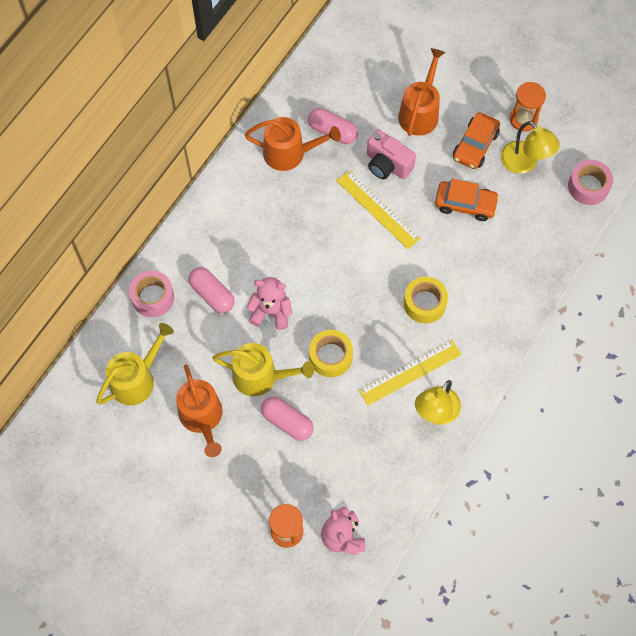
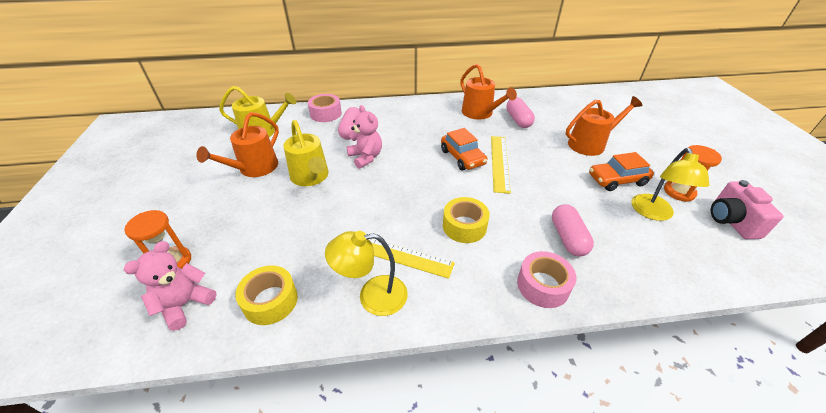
camera: 50 degrees right, 25 degrees down
pink capsule [261,397,314,441] -> pink capsule moved to [552,204,594,257]
yellow tape [309,330,353,377] -> yellow tape moved to [235,265,298,325]
pink camera [367,129,416,179] -> pink camera moved to [711,180,784,239]
orange car [435,179,499,221] -> orange car moved to [441,128,487,170]
pink tape [568,160,613,205] -> pink tape moved to [517,251,577,308]

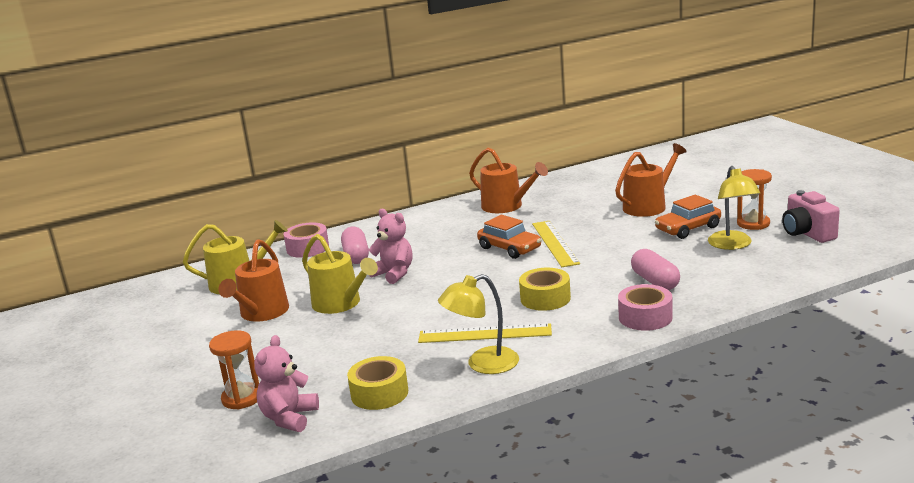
camera: 15 degrees left, 20 degrees down
pink capsule [506,97,535,128] -> none

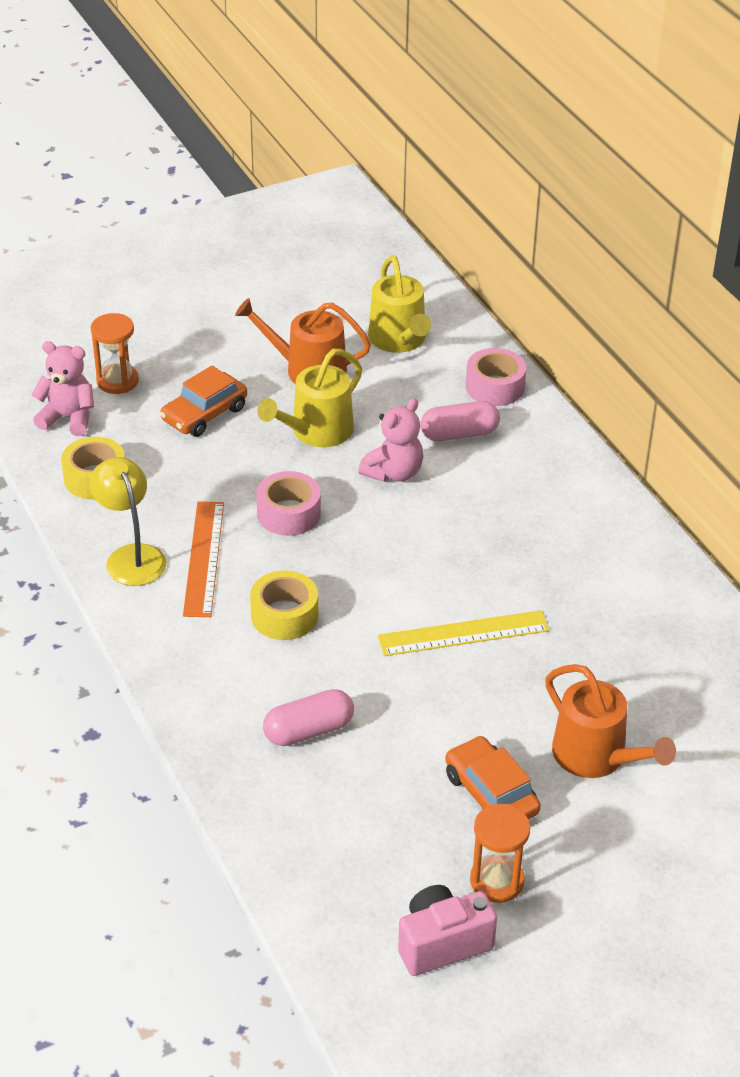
camera: 85 degrees right, 20 degrees up
yellow ruler [418,323,552,343] -> orange ruler [183,501,224,617]
orange watering can [469,147,548,213] -> none
orange car [477,215,541,259] -> orange car moved to [160,365,247,437]
pink tape [618,284,673,331] -> pink tape moved to [256,471,321,536]
yellow lamp [708,166,760,250] -> none

